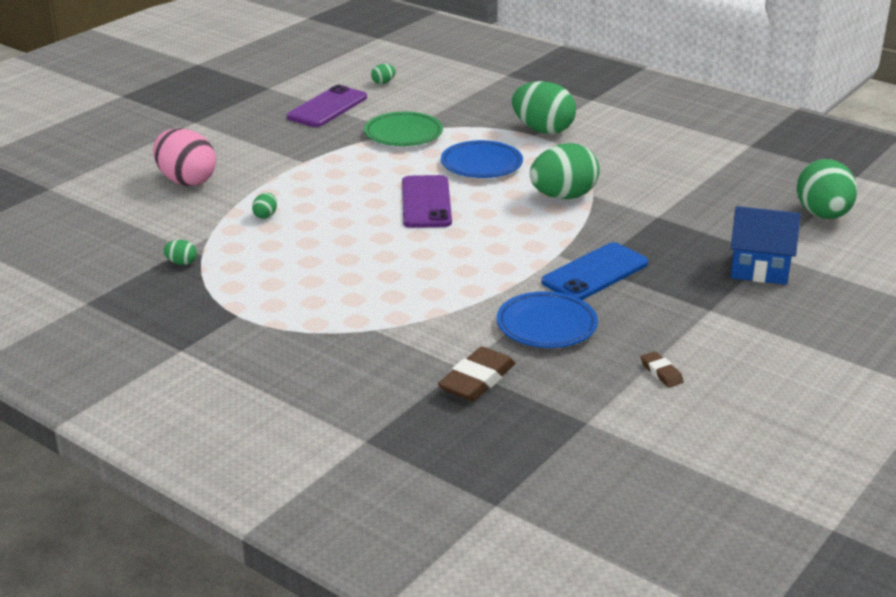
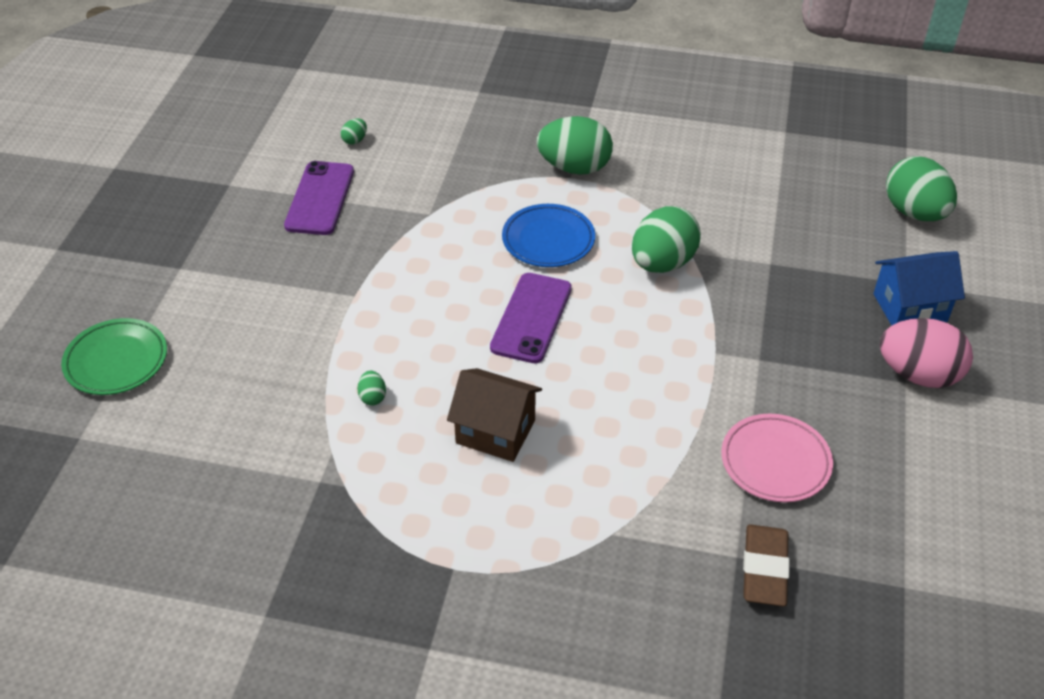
camera: 25 degrees left, 15 degrees up
pink egg [153,128,216,186] -> pink egg moved to [880,318,973,388]
green egg [163,240,197,265] -> none
green plate [364,112,443,146] -> green plate moved to [61,318,167,395]
purple phone [402,175,452,228] -> purple phone turned 45 degrees clockwise [490,273,572,363]
blue plate [497,291,598,348] -> pink plate [721,414,833,503]
blue phone [542,242,648,300] -> none
brown eraser [641,351,684,388] -> none
none -> brown house [447,368,542,462]

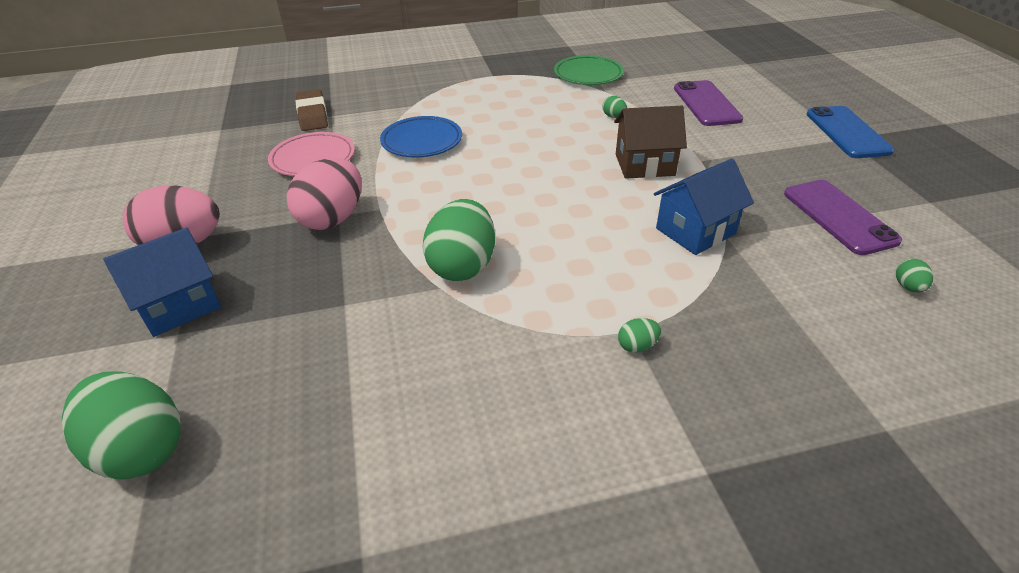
camera: 155 degrees right, 5 degrees down
green plate [61,318,167,395] -> green plate moved to [554,55,624,85]
brown house [447,368,542,462] -> brown house moved to [614,106,687,179]
purple phone [490,273,572,363] -> purple phone moved to [674,80,743,126]
blue plate [502,204,595,267] -> blue plate moved to [380,116,462,157]
green egg [537,116,613,175] -> green egg [618,318,661,353], size x0.42
none -> pink egg [286,158,362,230]
none -> blue house [654,159,754,255]
none -> blue phone [806,106,894,158]

